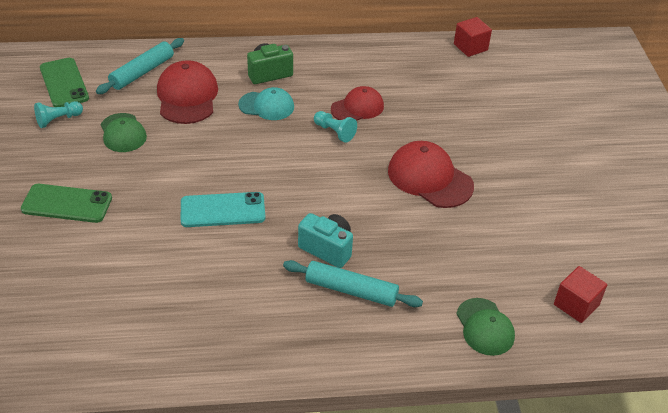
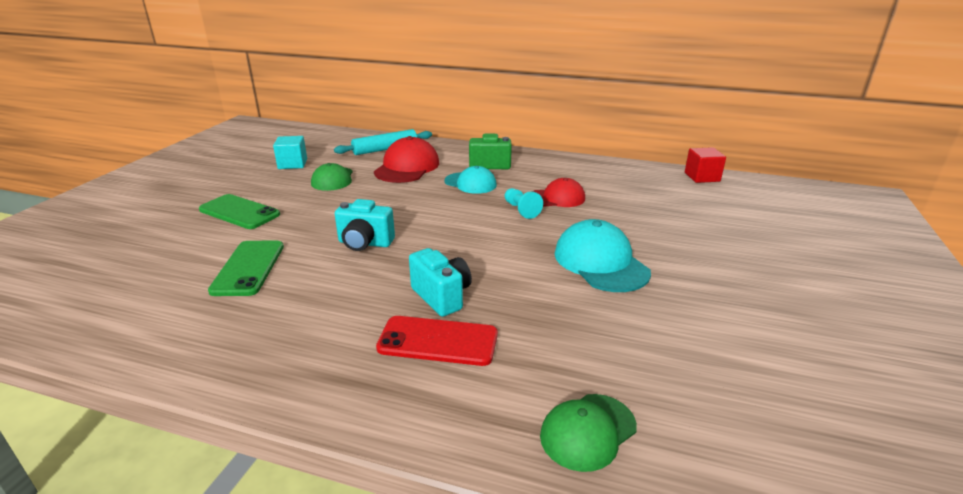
camera: 25 degrees right, 15 degrees down
turquoise pawn [34,101,83,128] -> turquoise cube [273,136,307,169]
green phone [40,58,89,107] -> green phone moved to [208,241,284,296]
turquoise phone [181,192,265,227] -> turquoise camera [335,199,395,251]
turquoise rolling pin [283,260,423,307] -> red phone [376,316,498,366]
red cap [388,141,474,208] -> turquoise cap [554,219,651,292]
green cap [456,298,515,356] -> green cap turned 45 degrees clockwise [540,394,637,472]
red cube [554,266,607,323] -> none

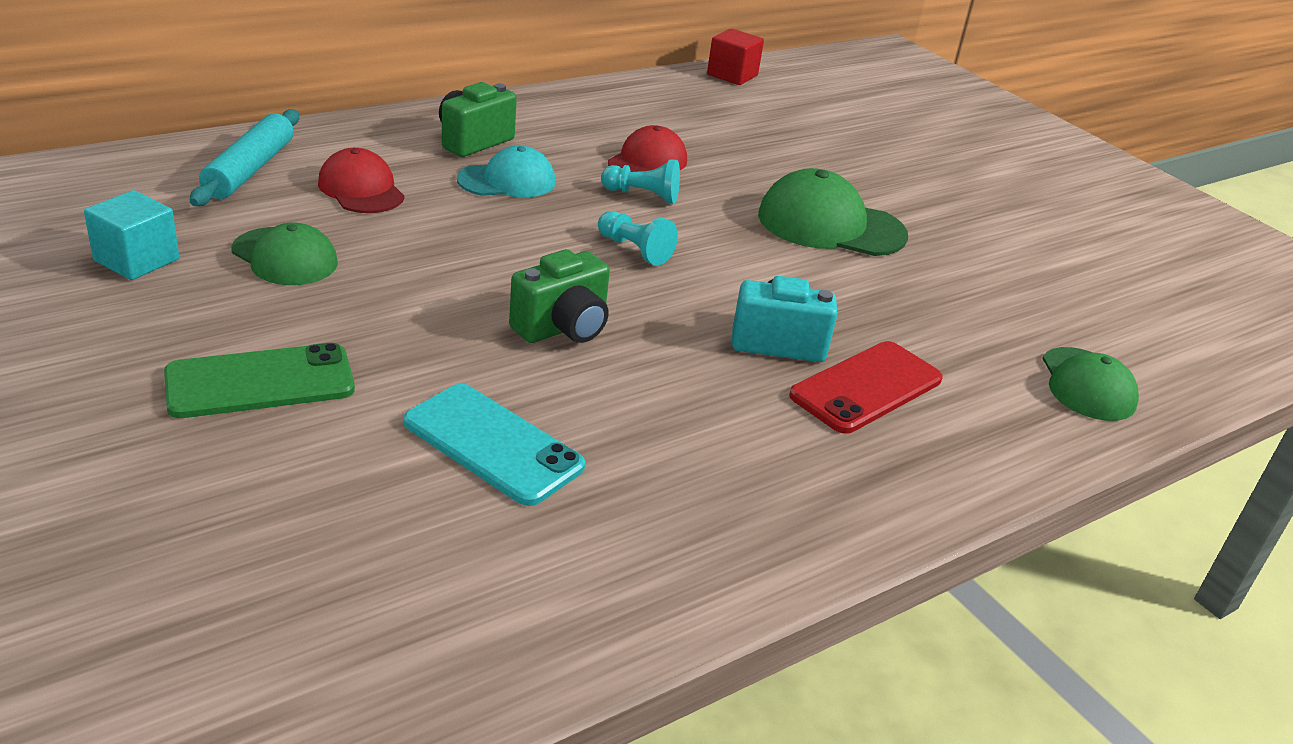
camera: 55 degrees left, 5 degrees up
green phone [208,241,284,296] -> turquoise phone [404,384,586,506]
turquoise camera [335,199,395,251] -> green camera [509,249,610,343]
red cap [374,136,439,183] -> red cap [318,148,405,213], size x0.66
turquoise cap [554,219,651,292] -> green cap [758,168,908,256]
none -> turquoise pawn [598,211,678,266]

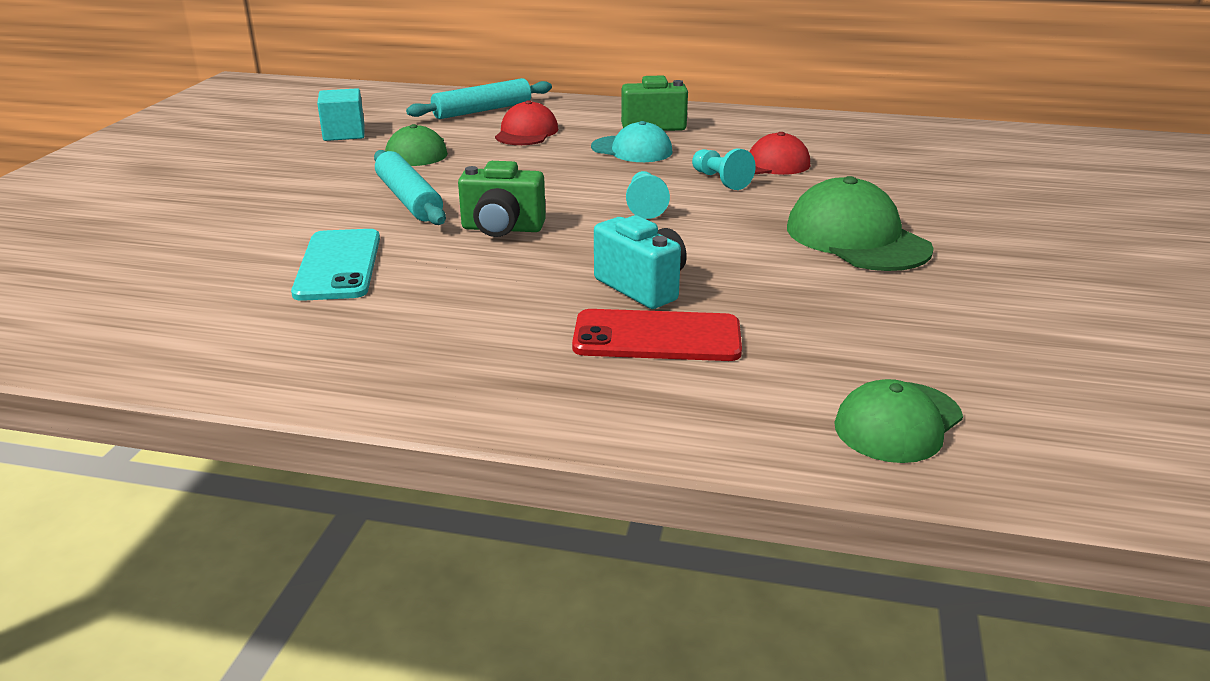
camera: 50 degrees right, 5 degrees down
green phone [164,343,355,418] -> none
red cube [707,28,764,85] -> none
none -> turquoise rolling pin [374,150,446,225]

